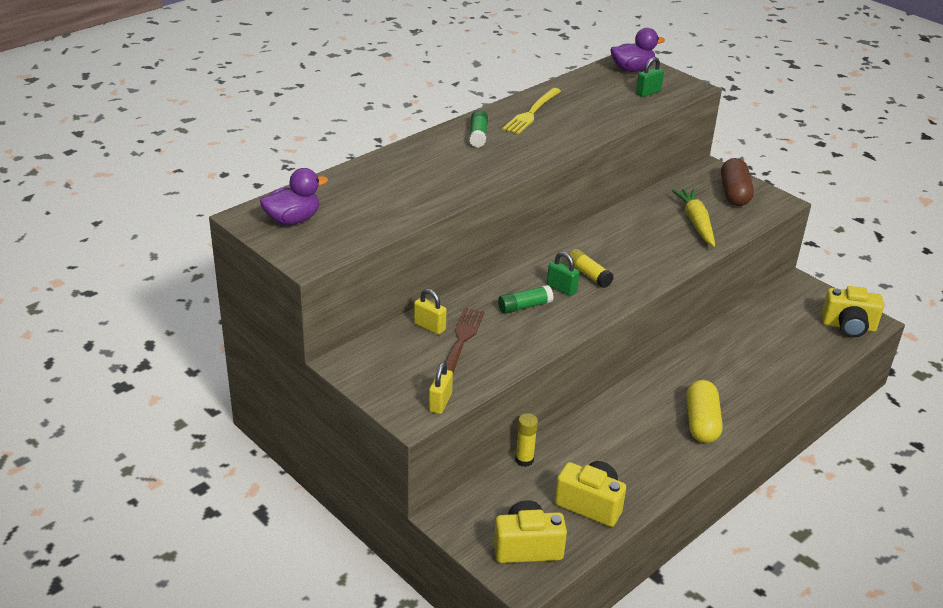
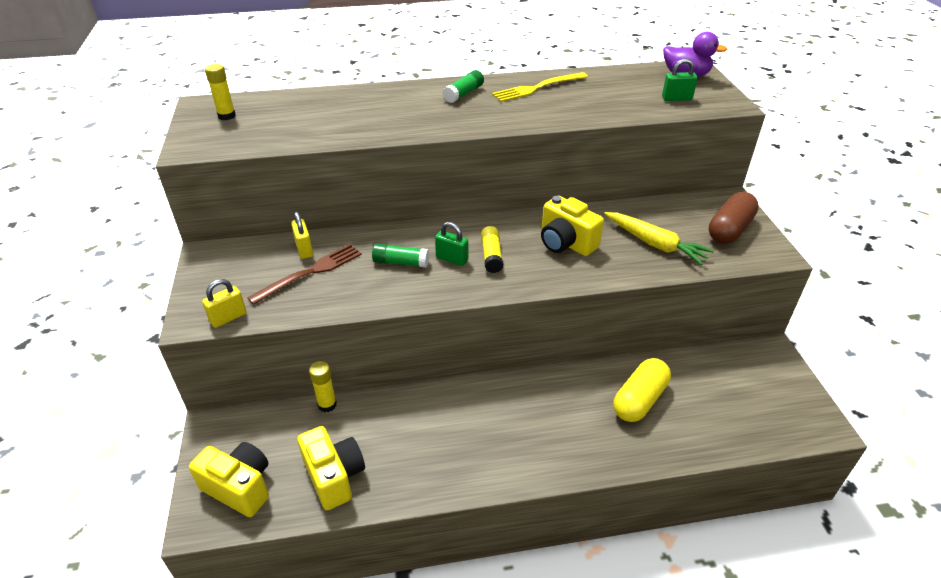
camera: 35 degrees right, 5 degrees up
purple duck [260,168,328,225] -> yellow glue stick [205,64,236,120]
green padlock [547,252,580,296] -> green padlock turned 45 degrees counterclockwise [435,222,468,266]
yellow carrot [672,189,715,247] -> yellow carrot turned 105 degrees clockwise [604,212,714,265]
yellow capsule [686,380,723,443] -> yellow capsule moved to [613,358,671,422]
yellow camera [822,286,884,338] -> yellow camera moved to [541,196,604,256]

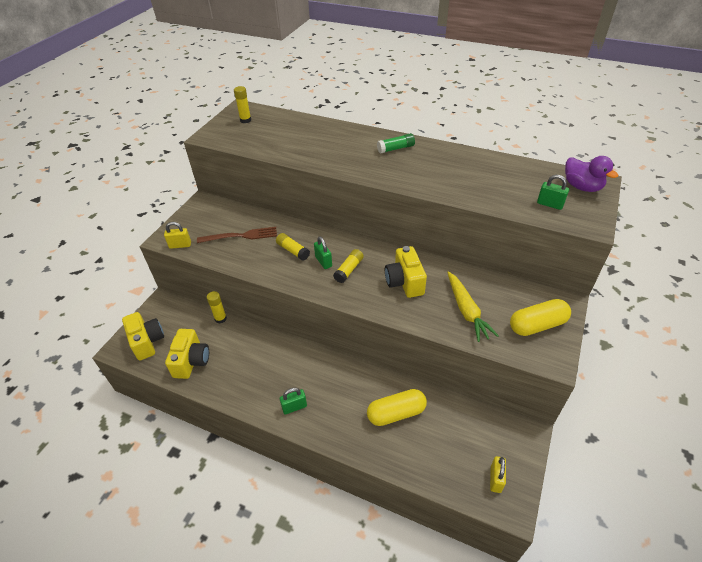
camera: 35 degrees right, 5 degrees up
yellow padlock [291,212,313,259] -> yellow padlock moved to [490,456,506,493]
green glue stick [372,243,429,267] -> yellow glue stick [276,233,310,261]
yellow fork [492,72,588,102] -> none
brown capsule [709,192,759,244] -> yellow capsule [510,299,571,336]
none -> green padlock [280,388,307,414]

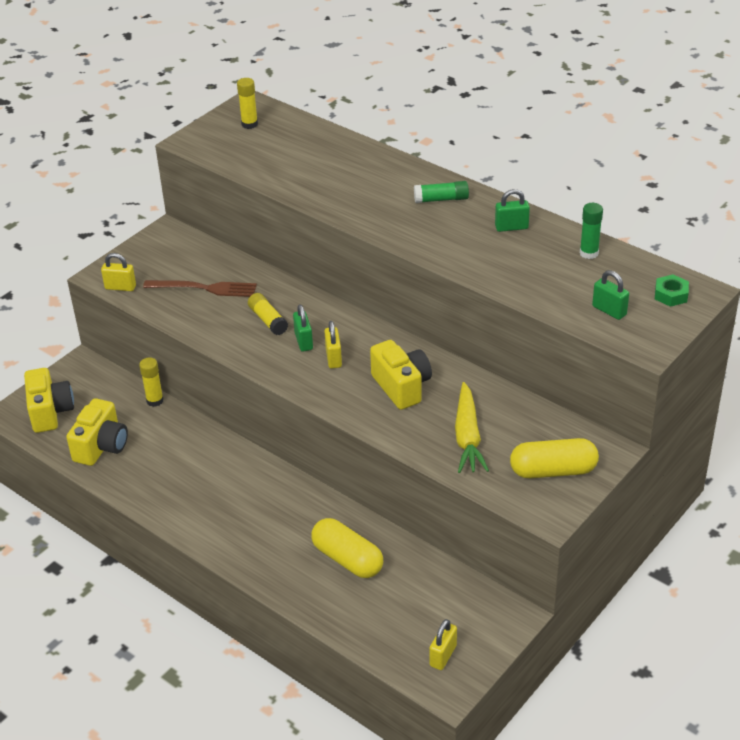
camera: 15 degrees right, 5 degrees down
green padlock [280,388,307,414] -> green padlock moved to [495,189,530,232]
yellow glue stick [333,249,364,283] -> yellow padlock [324,321,342,368]
yellow capsule [367,389,427,426] -> yellow capsule turned 45 degrees clockwise [311,518,383,578]
yellow camera [385,246,427,298] -> yellow camera turned 150 degrees clockwise [370,340,432,410]
purple duck [565,156,618,192] -> green nut [655,274,689,307]
none -> green glue stick [580,203,603,259]

